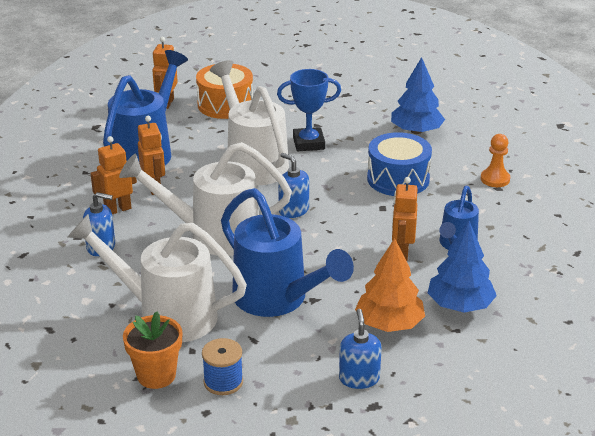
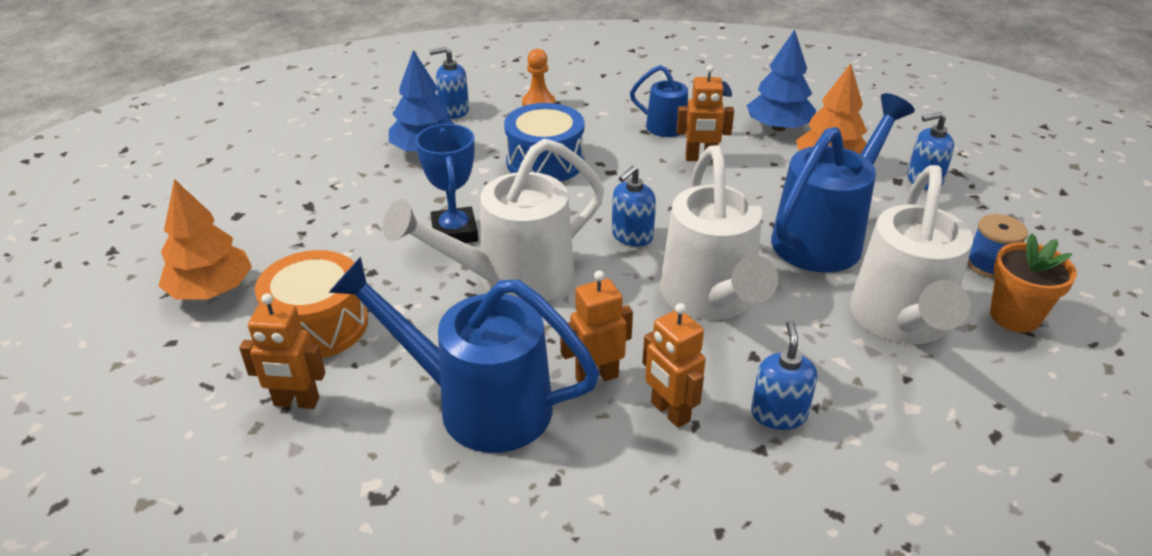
camera: 95 degrees left, 5 degrees up
none -> orange tree [159,179,252,299]
none -> blue soap dispenser [429,47,469,119]

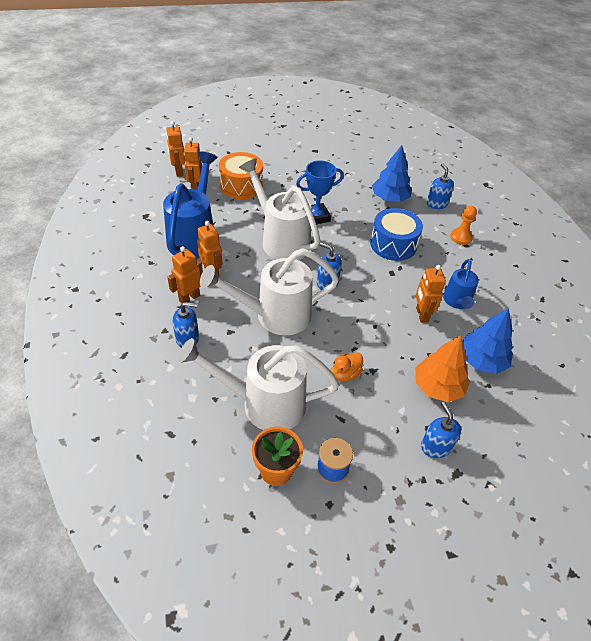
camera: 80 degrees right, 10 degrees up
orange tree [159,179,252,299] -> none
blue watering can [771,93,915,273] -> orange duck [330,352,363,381]
none -> orange robot [166,121,185,177]

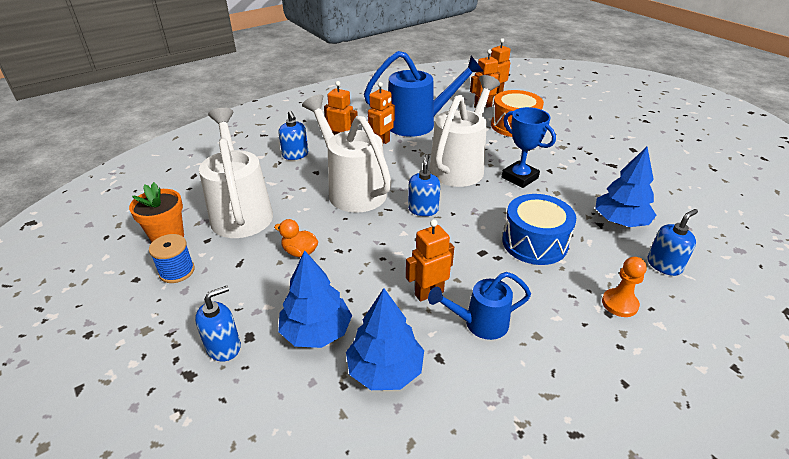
camera: 70 degrees right, 10 degrees down
orange tree [415,335,470,402] -> blue tree [278,250,352,348]

